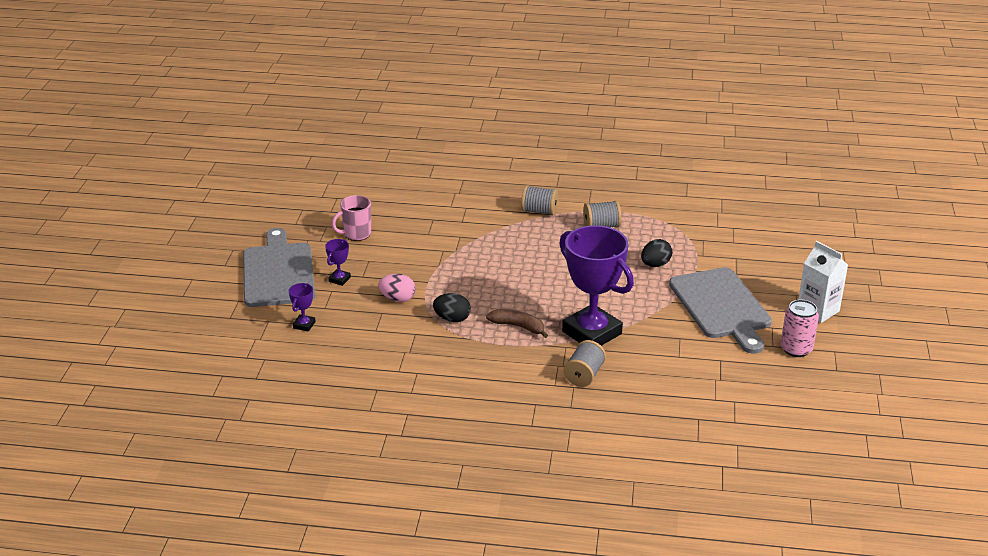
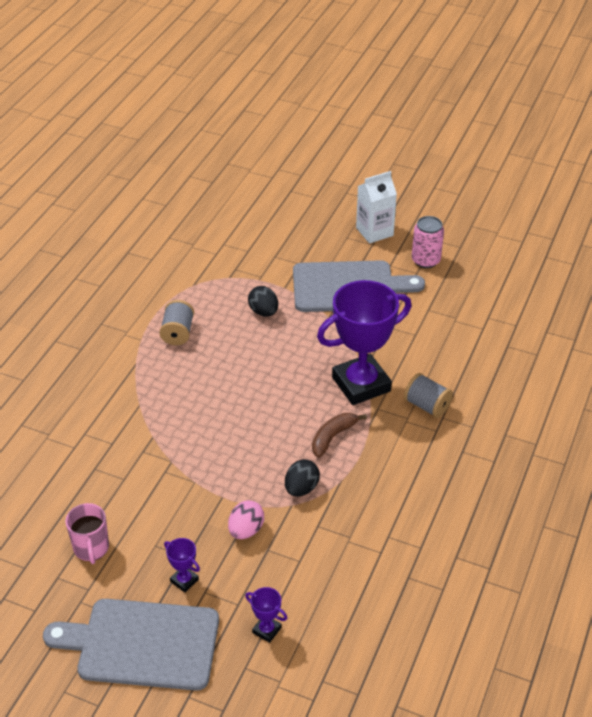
camera: 75 degrees left, 10 degrees up
grey spool [521,185,558,216] -> none

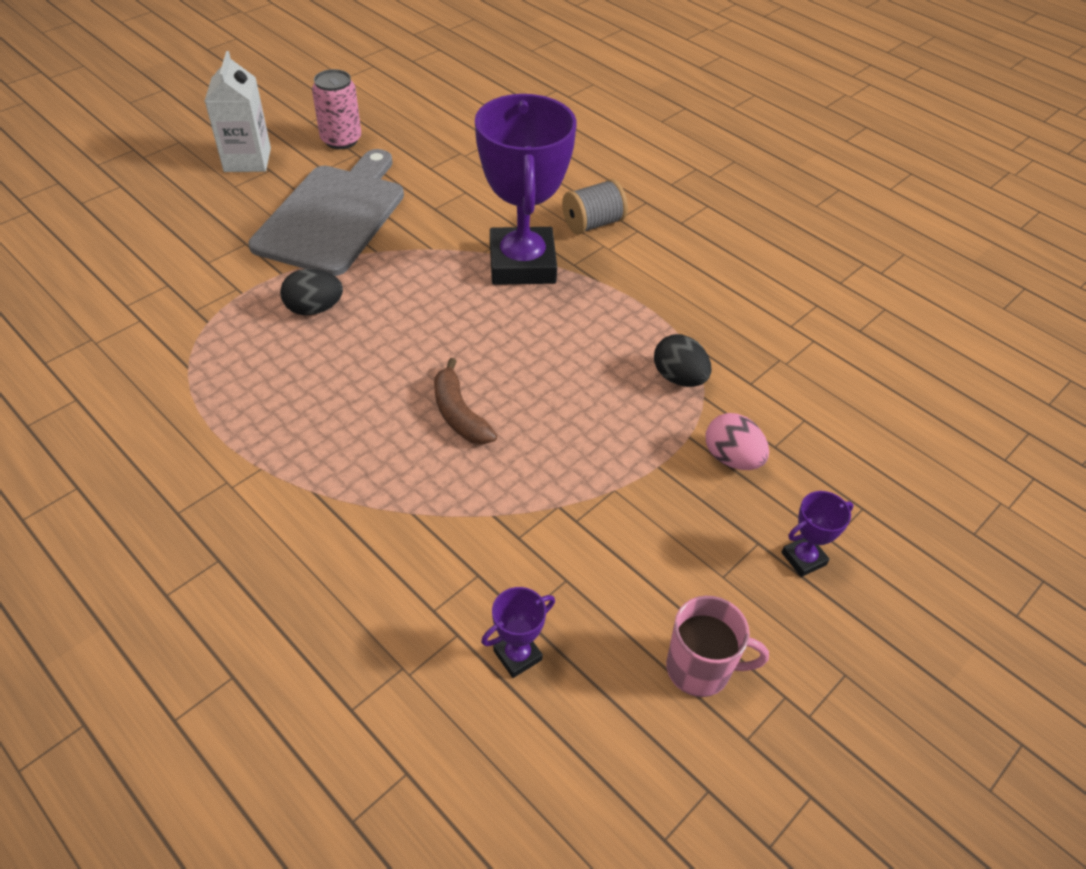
camera: 70 degrees left, 5 degrees up
grey cutting board [43,599,219,691] -> none
grey spool [159,300,194,345] -> none
purple trophy [245,587,287,643] -> purple trophy moved to [481,587,555,678]
brown banana [312,413,367,458] -> brown banana moved to [434,358,497,445]

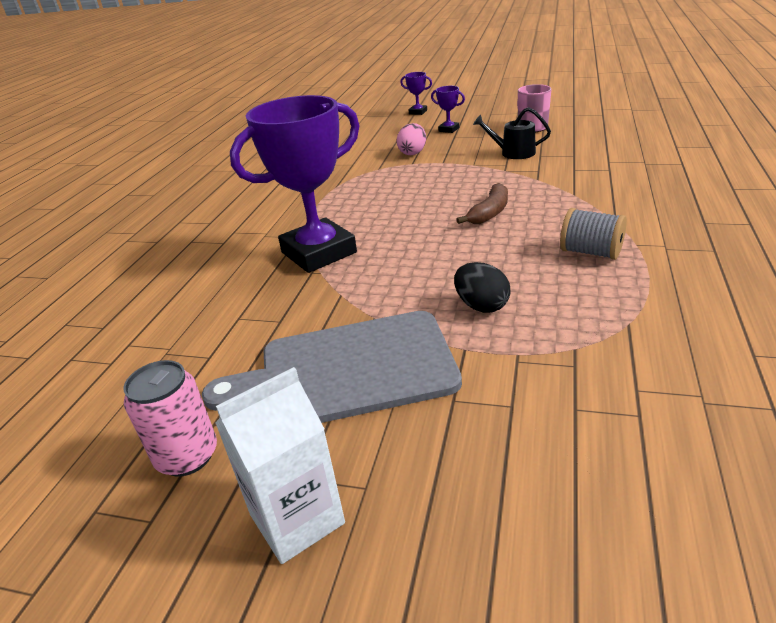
camera: 115 degrees left, 15 degrees down
purple trophy [481,587,555,678] -> purple trophy moved to [400,72,432,115]
grey spool [562,179,628,234] -> grey spool moved to [560,208,627,260]
black egg [654,334,712,387] -> none
none -> black watering can [473,107,551,159]

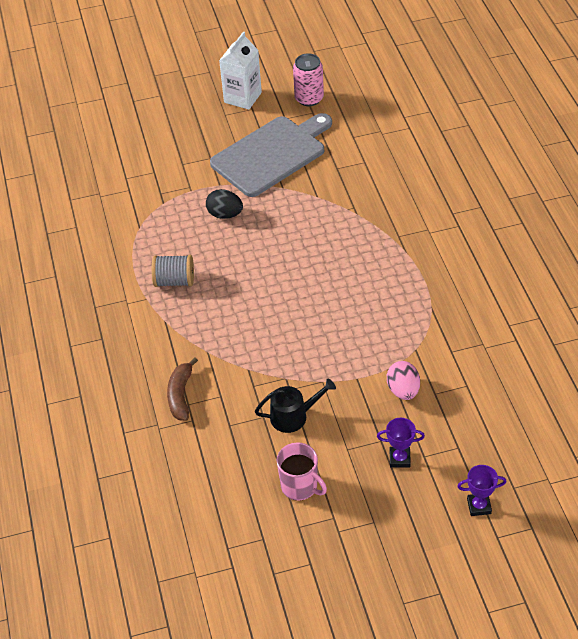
camera: 150 degrees right, 15 degrees up
purple trophy [230,95,360,273] -> none
brown banana [456,183,508,224] -> brown banana moved to [167,358,198,421]

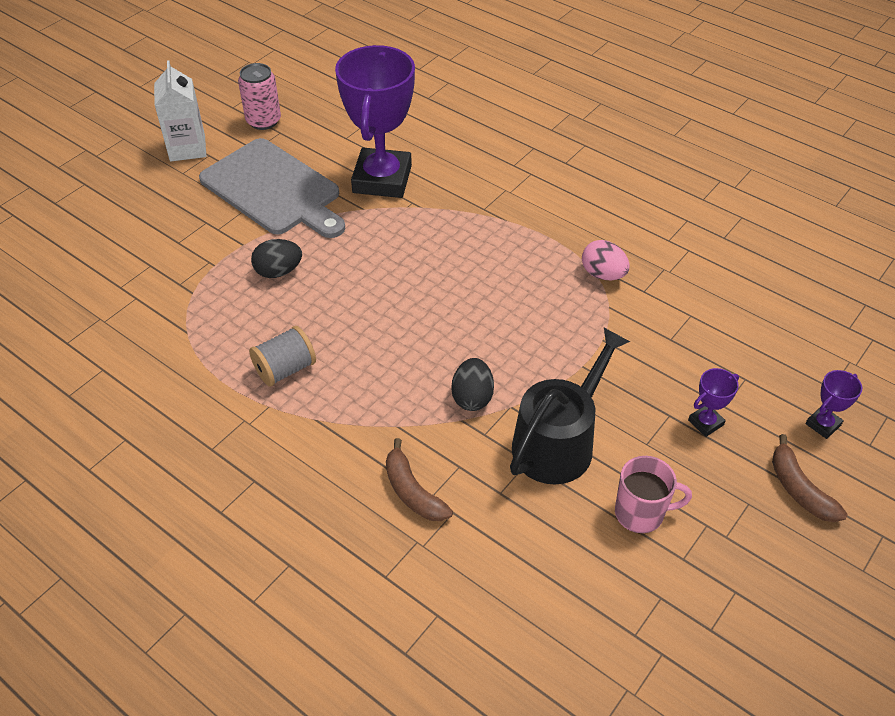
camera: 40 degrees left, 0 degrees up
grey cutting board [210,113,332,197] -> grey cutting board turned 120 degrees clockwise [199,138,345,238]
black watering can [255,379,336,433] -> black watering can [510,328,630,484], size x1.68
pink egg [387,361,420,400] -> pink egg moved to [582,240,630,280]
none -> purple trophy [335,45,415,198]
none -> black egg [451,358,494,411]
none -> brown banana [772,434,847,522]

